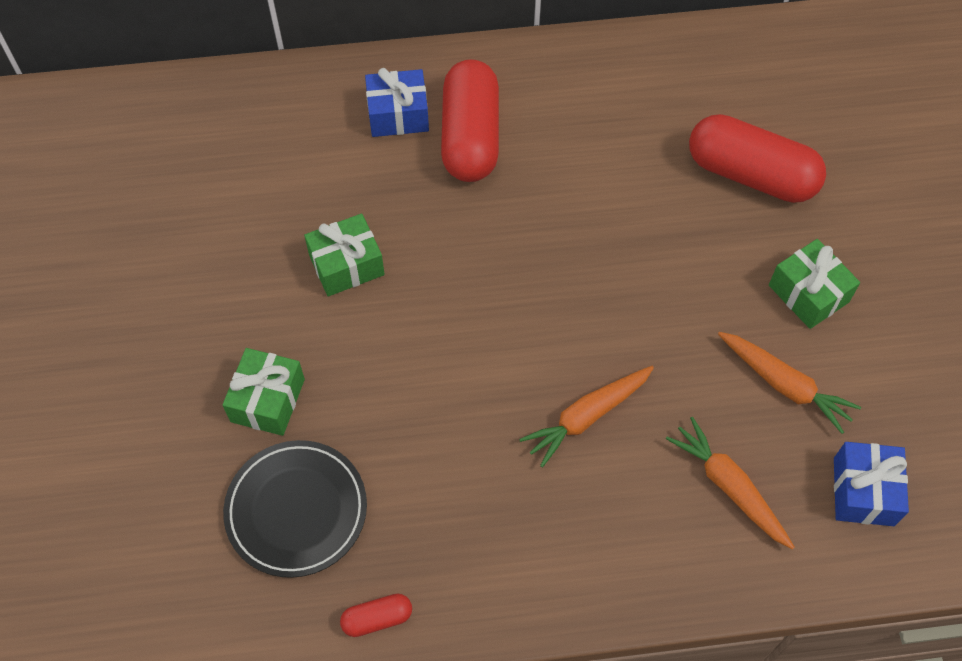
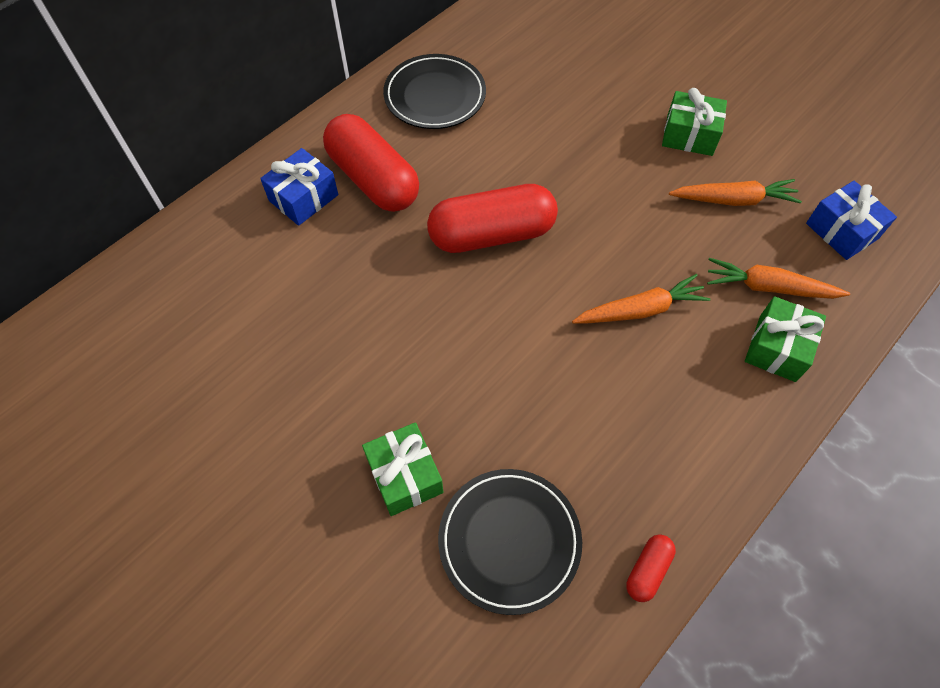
camera: 40 degrees left, 0 degrees up
green gift [304,214,385,296] -> green gift moved to [745,296,826,382]
orange carrot [519,366,654,467] -> orange carrot turned 120 degrees counterclockwise [572,274,711,324]
red capsule [689,114,826,203] -> red capsule moved to [427,184,558,253]
none -> black plate [383,54,486,129]

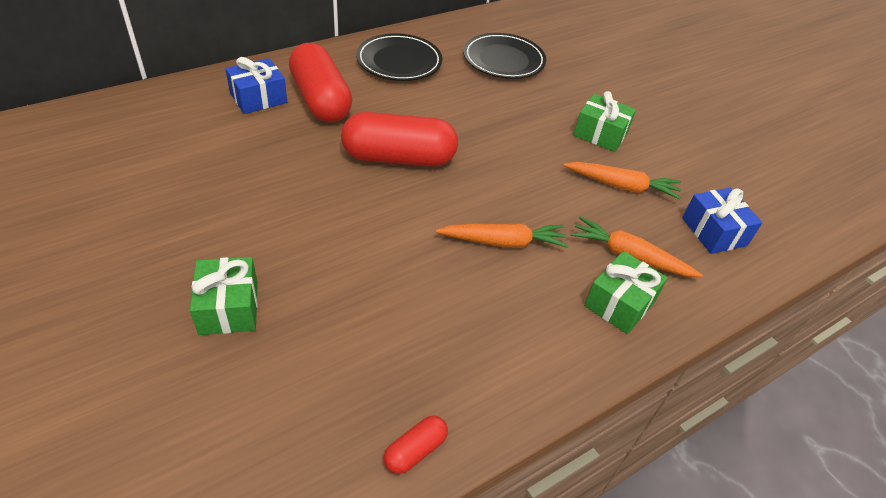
camera: 10 degrees right, 15 degrees down
black plate [438,469,582,615] -> black plate moved to [463,33,546,79]

